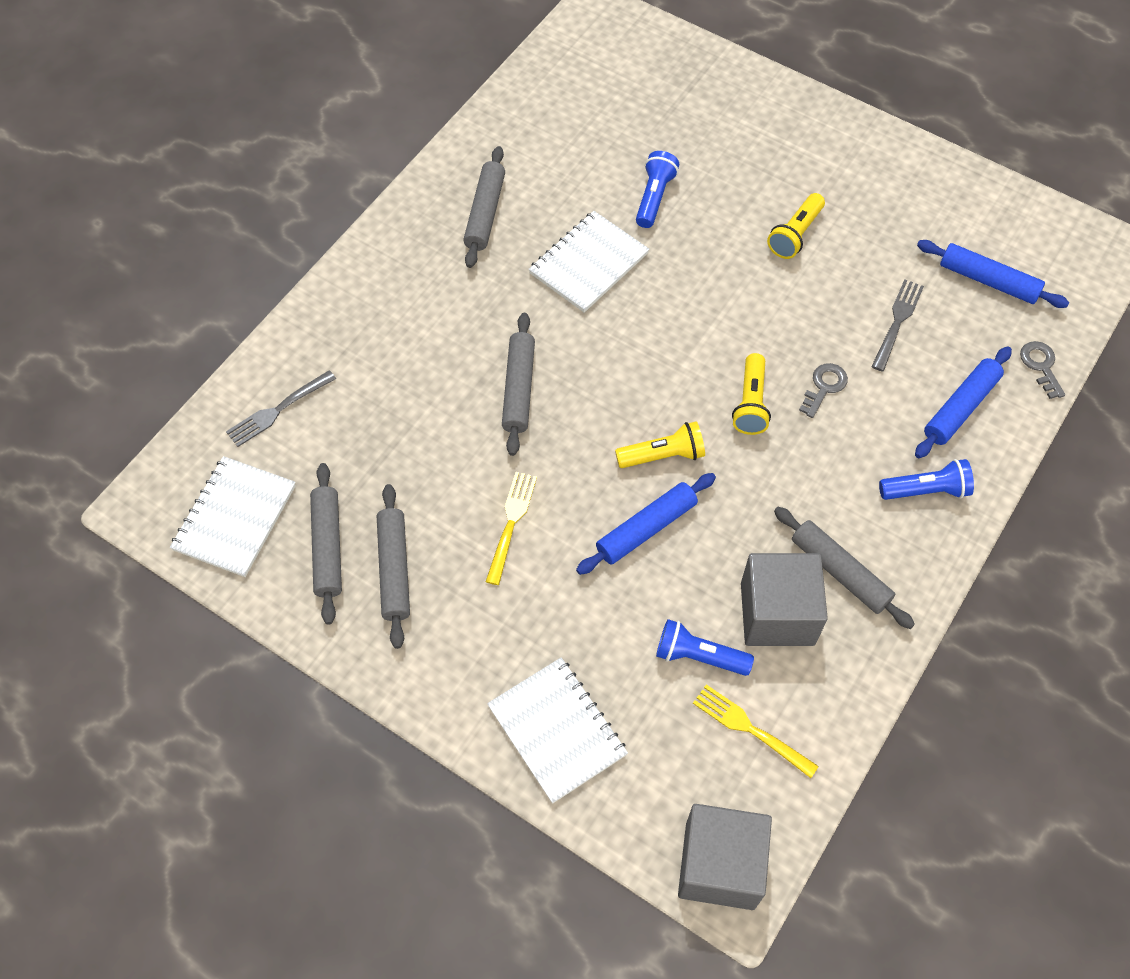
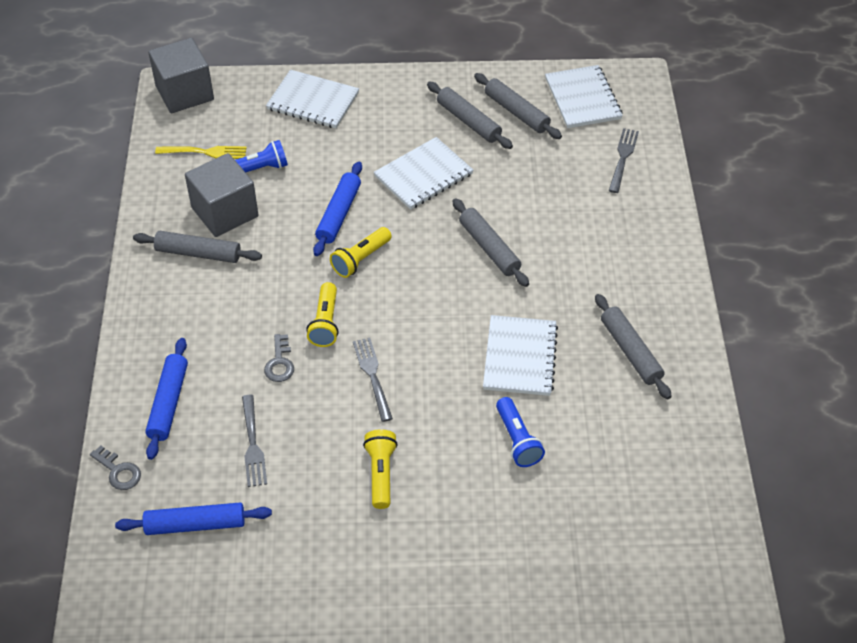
camera: 145 degrees right, 10 degrees down
yellow fork [486,472,537,585] -> white notebook [374,137,473,210]
yellow flashlight [732,353,771,435] -> yellow flashlight turned 150 degrees counterclockwise [306,282,339,347]
blue flashlight [879,459,974,500] -> none
none -> grey fork [353,338,393,422]

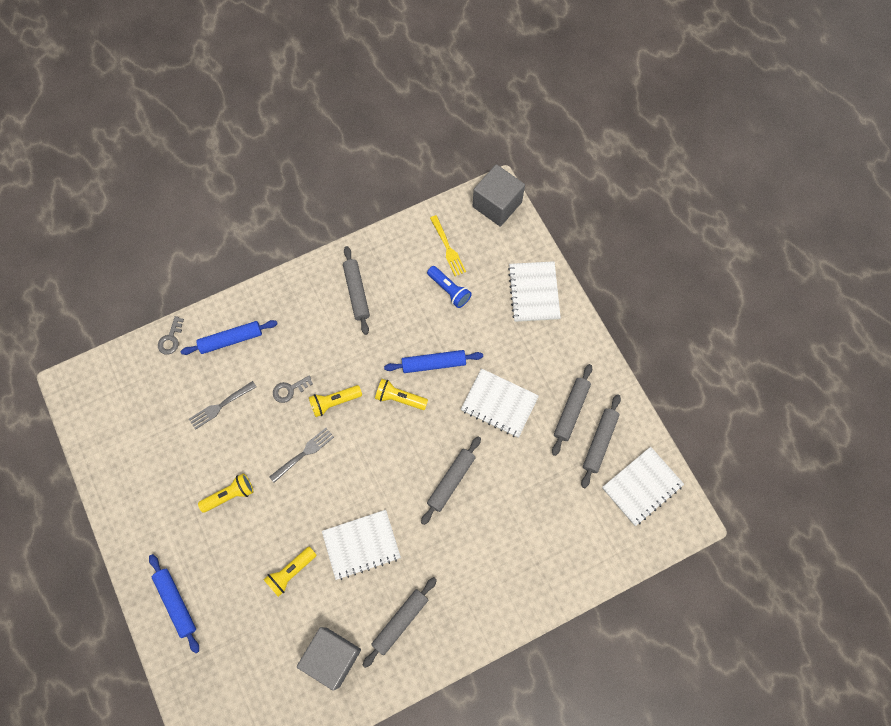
camera: 65 degrees right, 20 degrees up
blue rolling pin [115,502,272,535] -> blue rolling pin moved to [149,554,199,653]
grey cube [185,153,258,237] -> grey cube moved to [297,627,361,691]
blue flashlight [496,397,545,467] -> yellow flashlight [263,547,316,597]
grey fork [609,128,639,193] -> none

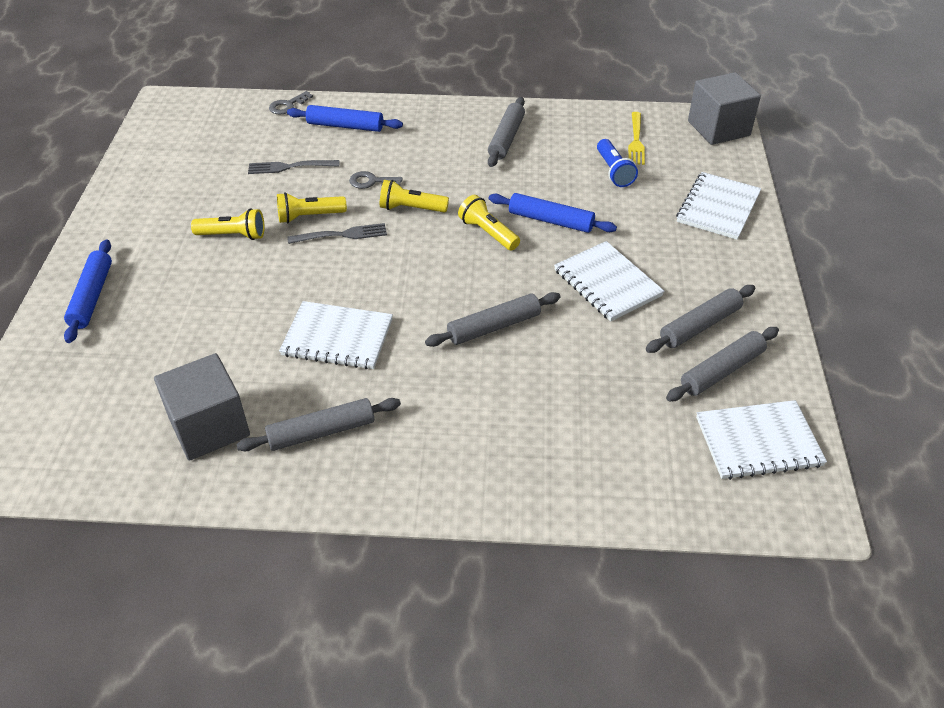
camera: 30 degrees right, 25 degrees down
yellow flashlight [263,547,316,597] -> yellow flashlight moved to [277,192,347,223]

